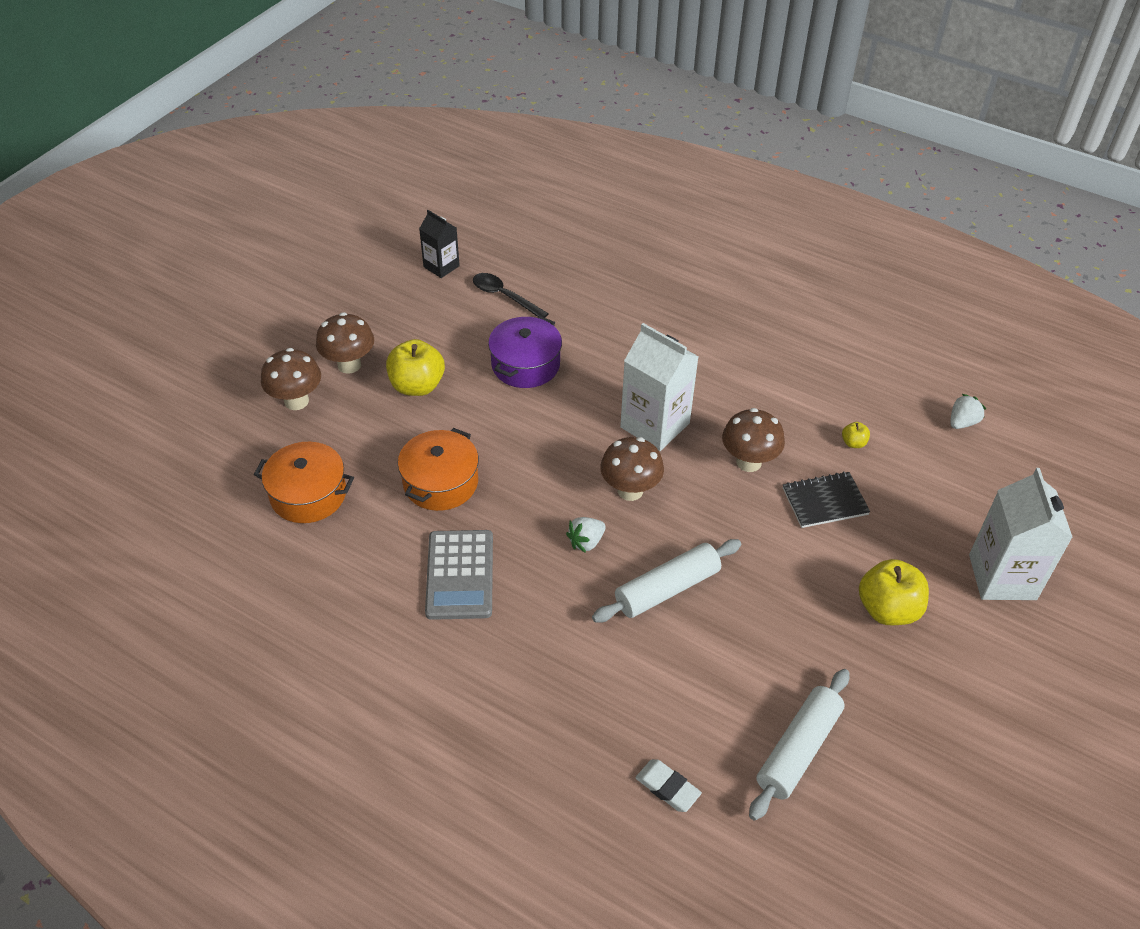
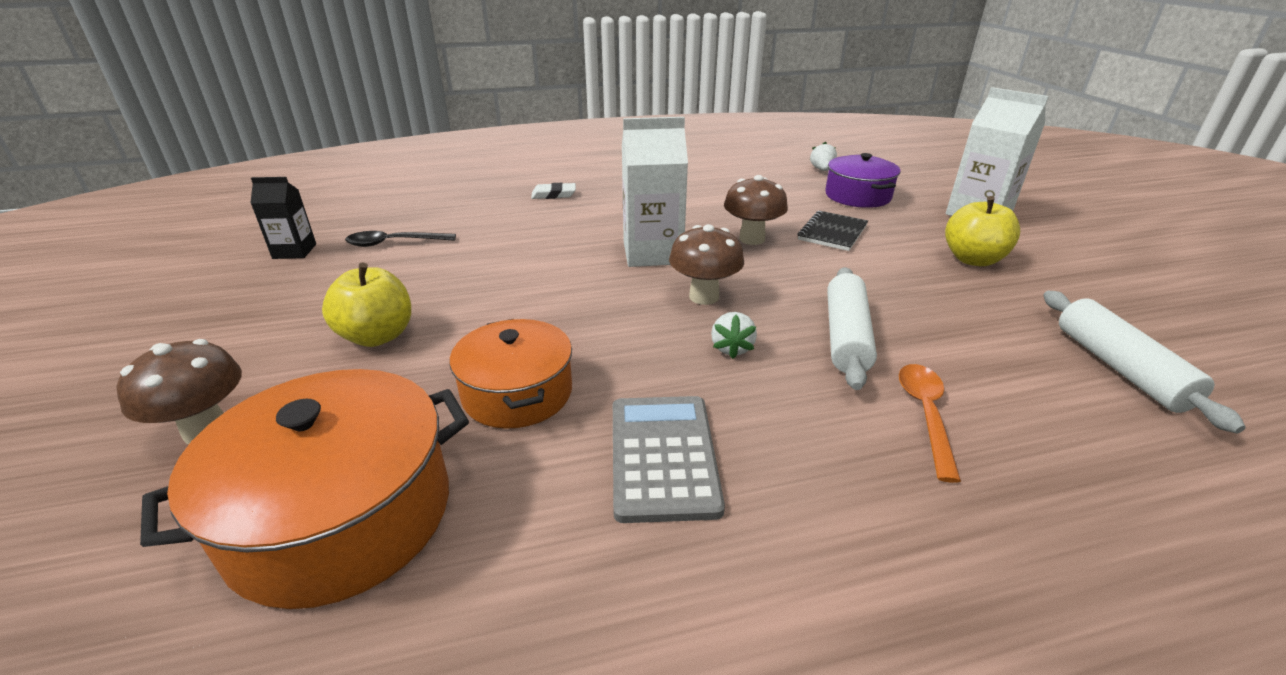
camera: 45 degrees left, 15 degrees down
orange pot [254,442,354,523] -> orange pot [140,369,469,609], size x1.54
brown mushroom [316,312,374,374] -> none
grey calculator [425,530,493,620] -> grey calculator turned 135 degrees counterclockwise [613,396,725,523]
purple pot [488,316,562,388] -> purple pot moved to [825,153,901,208]
white eraser [636,759,702,812] -> white eraser moved to [531,183,576,199]
yellow apple [842,422,870,448] -> none
none -> orange spoon [899,364,961,483]

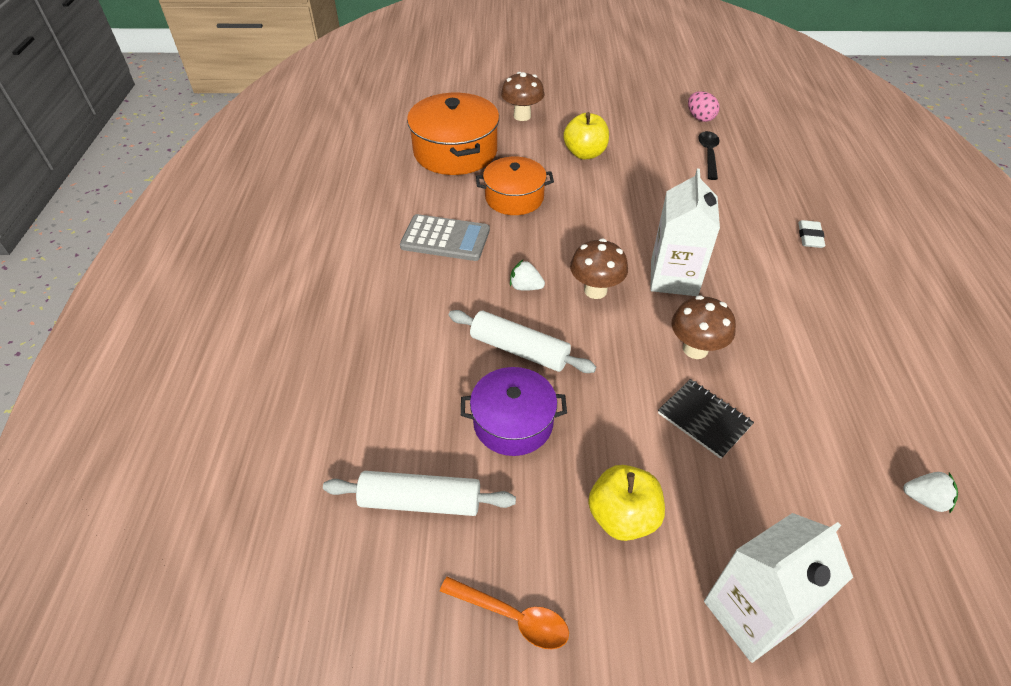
camera: 105 degrees right, 15 degrees up
black carton [250,177,316,259] -> pink egg [688,91,720,122]
purple pot [825,153,901,208] -> purple pot moved to [461,367,567,456]
orange spoon [899,364,961,483] -> orange spoon moved to [440,576,569,649]

